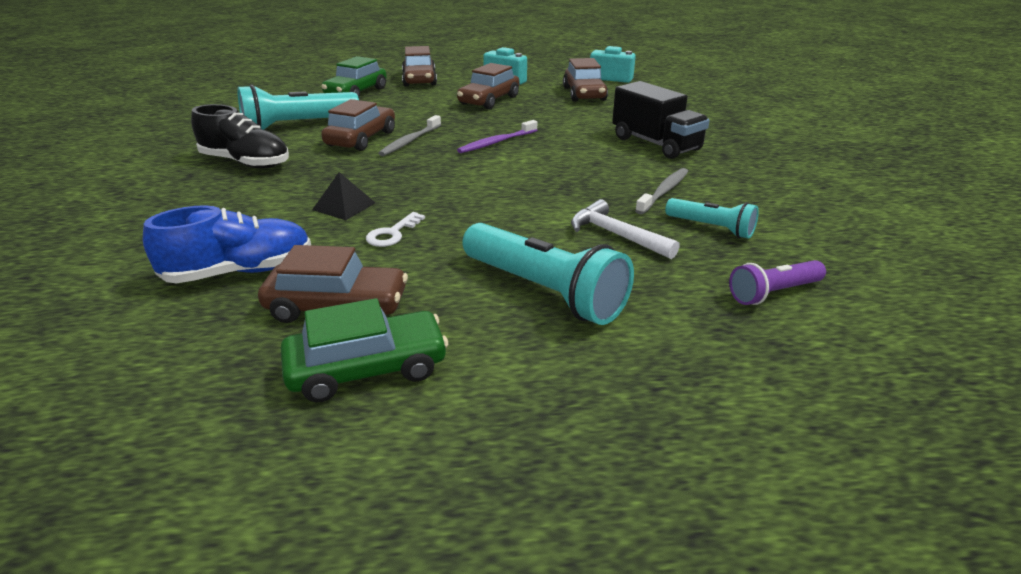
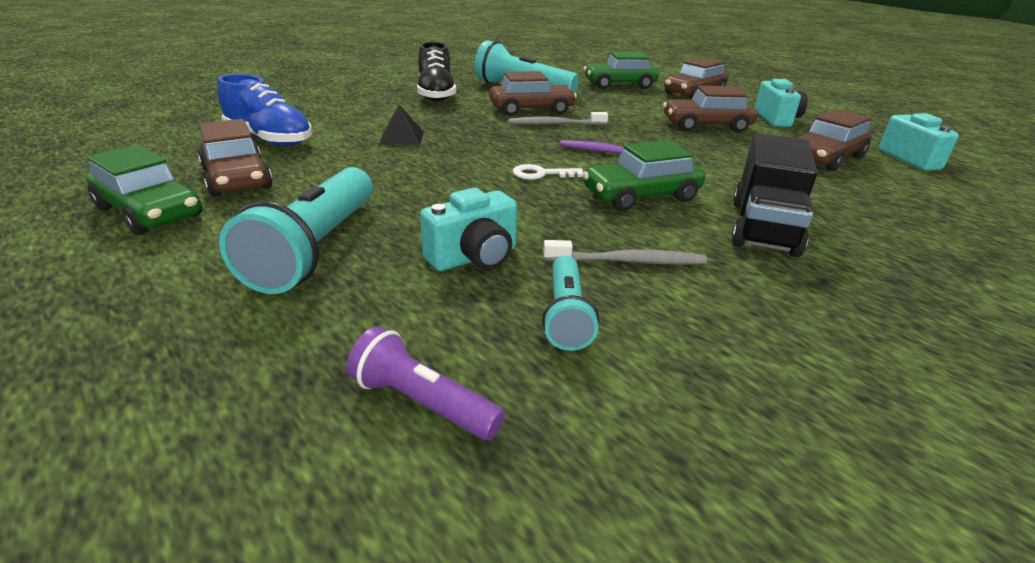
camera: 55 degrees right, 0 degrees up
white key [366,212,425,247] -> white key moved to [513,164,583,180]
white hammer [571,199,680,259] -> turquoise camera [420,188,517,271]
none -> green car [582,140,705,211]

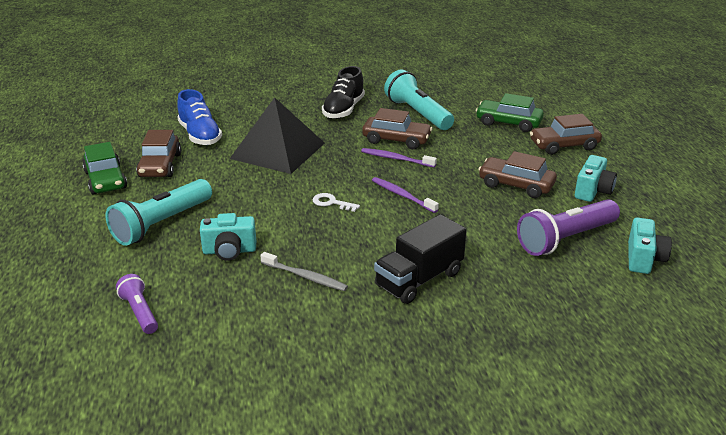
camera: 30 degrees right, 0 degrees up
black pyramid [378,104,424,145] -> black pyramid [230,97,325,174], size x2.44
grey toothbrush [508,112,608,125] -> purple toothbrush [361,148,437,168]
turquoise flashlight [542,256,599,351] -> none
green car [582,140,705,211] -> none
brown car [797,109,872,171] -> purple flashlight [517,199,620,256]

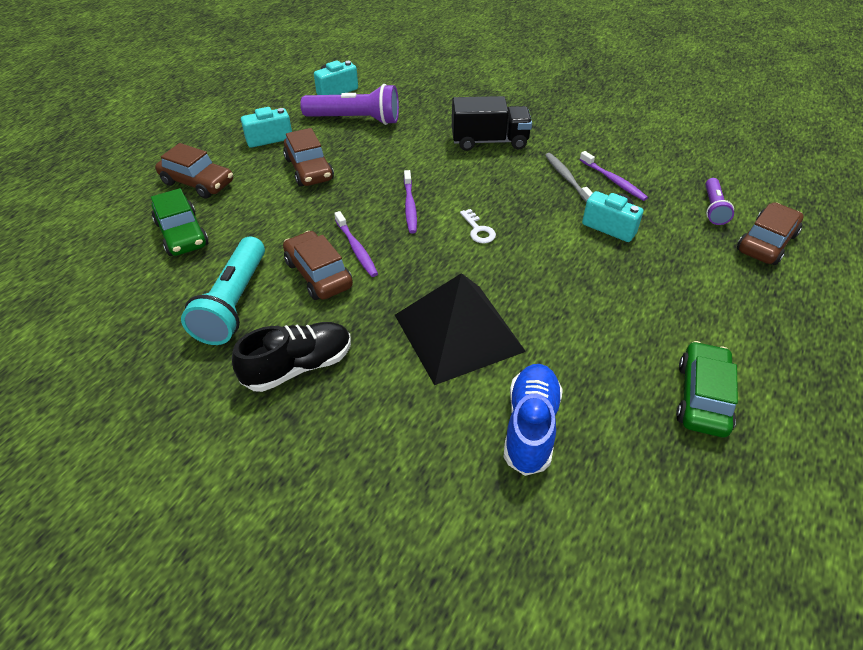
camera: 140 degrees left, 15 degrees up
turquoise flashlight [105,179,212,246] -> none
brown car [136,130,181,177] -> brown car moved to [737,202,804,265]
none -> purple toothbrush [580,151,648,201]

